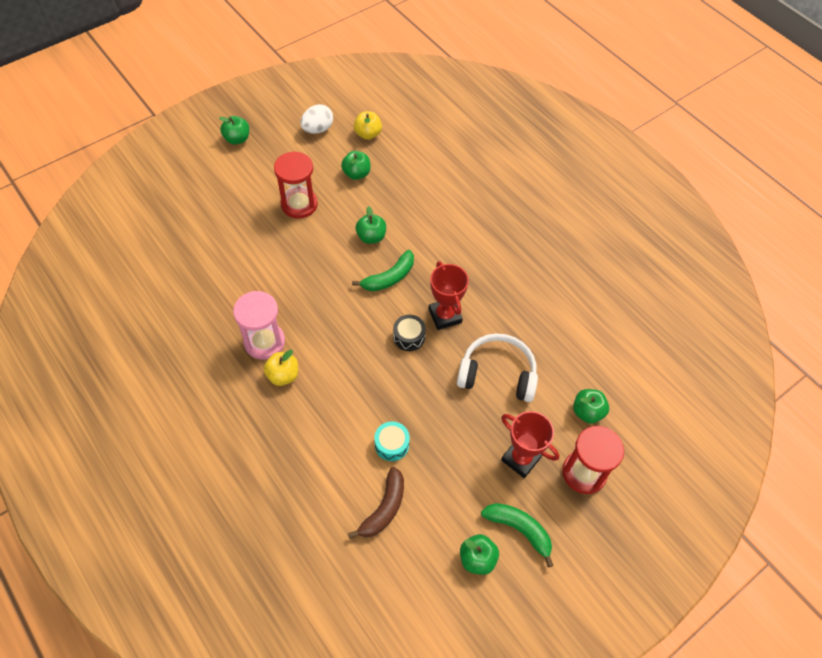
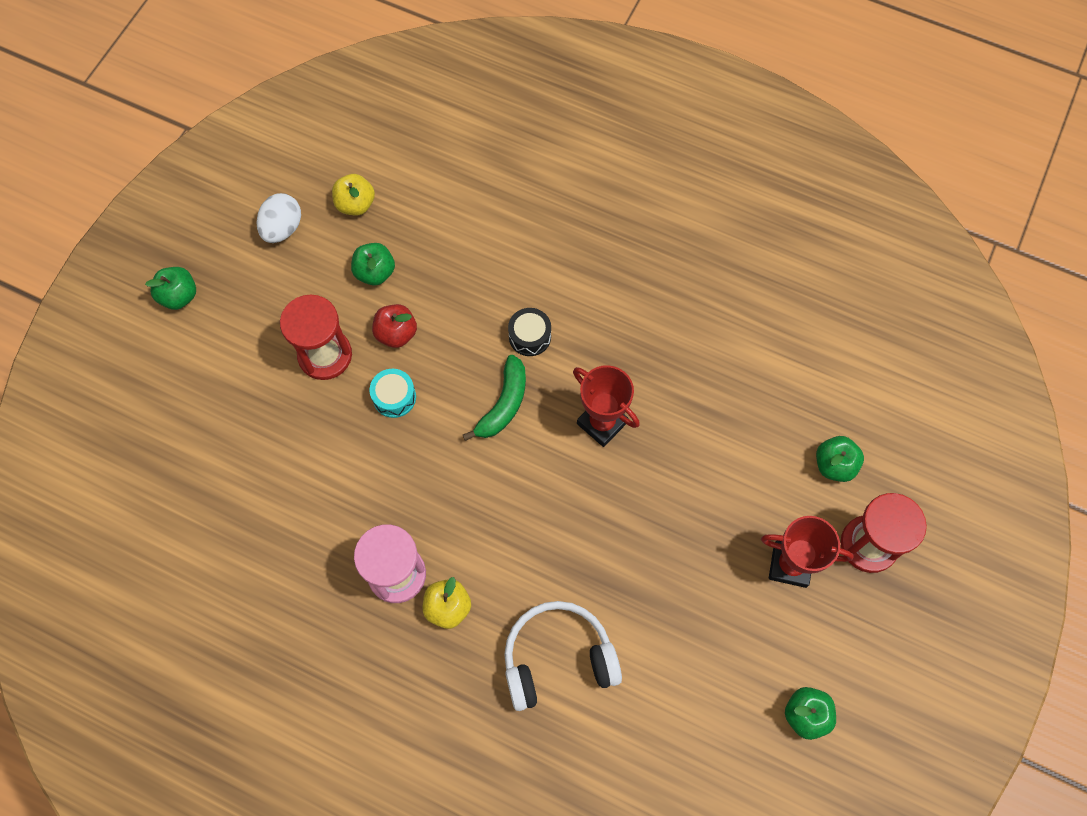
camera: 25 degrees left, 10 degrees up
brown banana [348,467,404,539] -> none
green apple [356,206,386,244] -> none
turquoise drum [374,421,410,461] -> turquoise drum moved to [369,369,416,418]
black drum [393,315,426,351] -> black drum moved to [508,308,551,356]
white headphones [457,333,538,402] -> white headphones moved to [504,601,622,711]
green banana [481,503,553,567] -> none
none -> red apple [372,304,417,348]

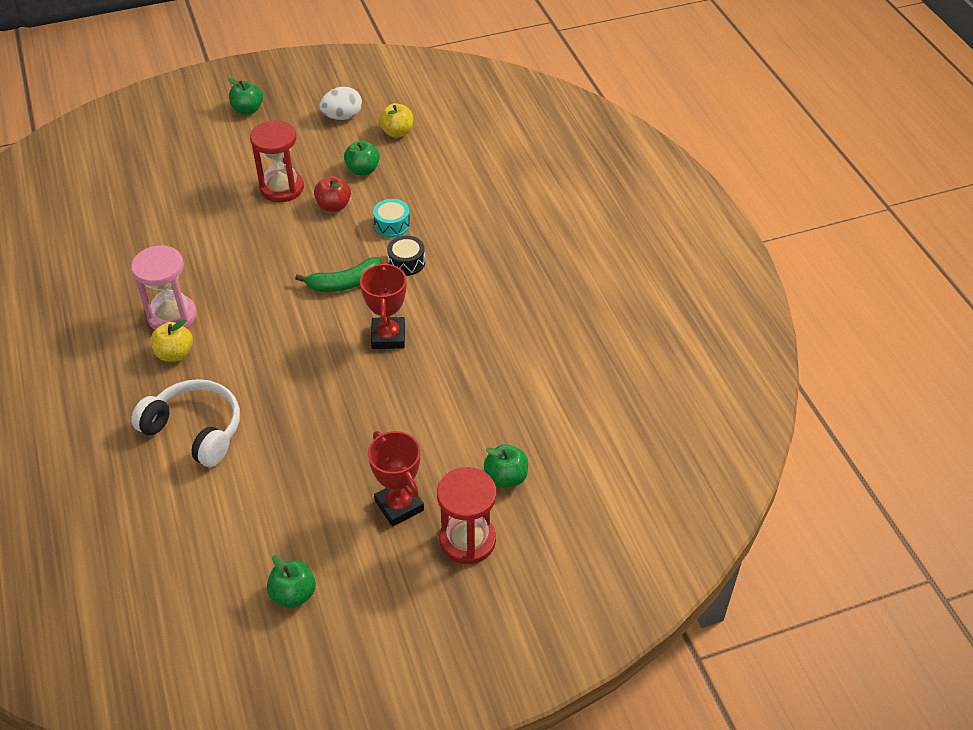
camera: 45 degrees right, 20 degrees down
turquoise drum [369,369,416,418] -> turquoise drum moved to [373,199,410,238]

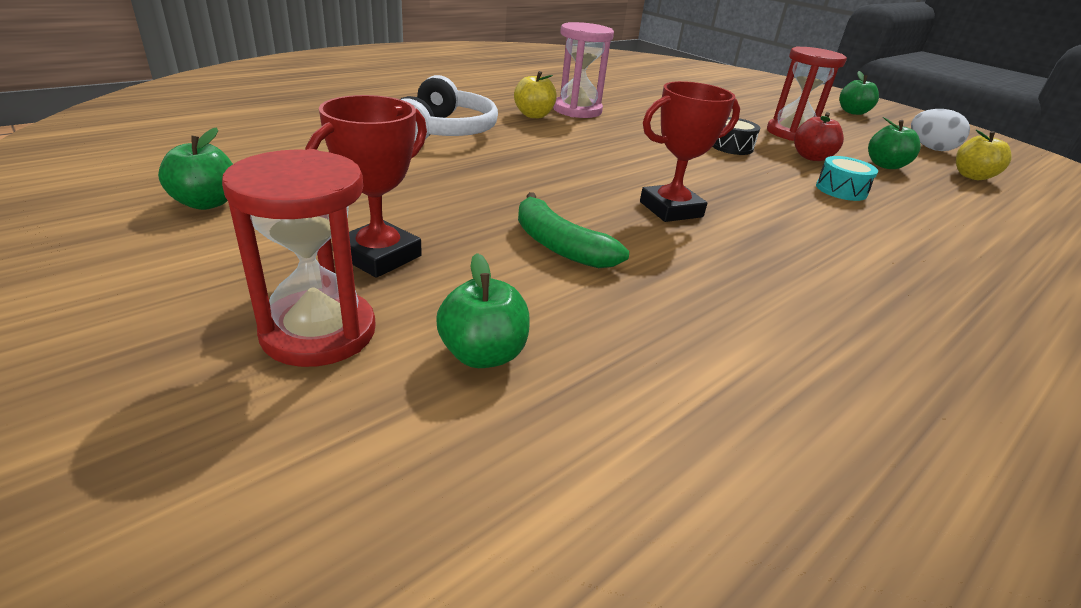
camera: 65 degrees right, 15 degrees down
green banana [295,257,381,292] -> green banana moved to [518,192,629,268]
black drum [387,235,425,276] -> black drum moved to [712,117,760,155]

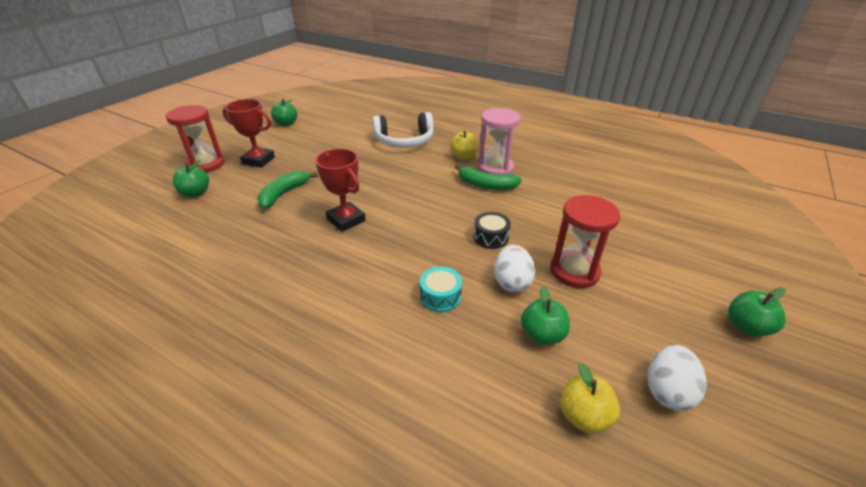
camera: 75 degrees right, 5 degrees up
red apple [794,112,844,161] -> white egg [494,245,535,293]
none -> green banana [455,164,522,190]

